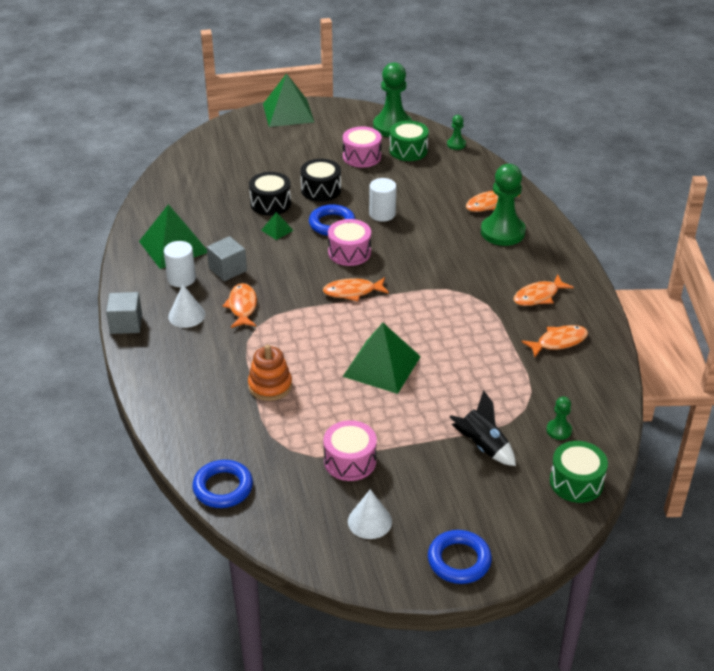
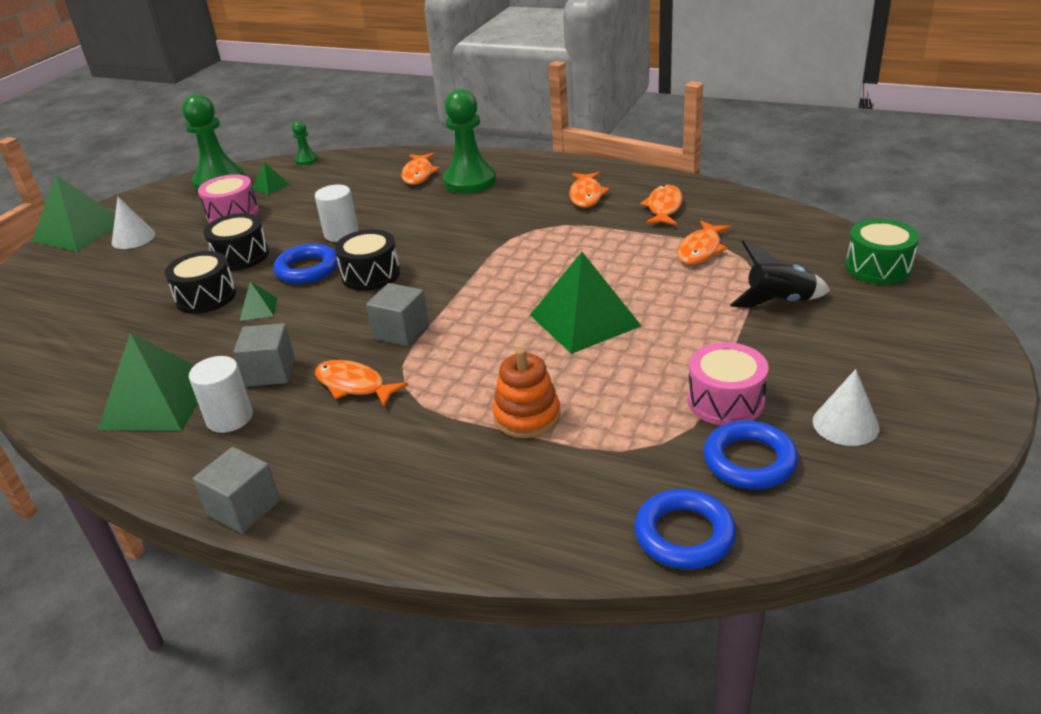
camera: 50 degrees left, 5 degrees down
white cone [168,285,205,328] -> white cone moved to [112,197,155,249]
orange fish [323,277,389,301] -> orange fish moved to [677,221,731,264]
pink drum [328,219,371,266] -> black drum [335,229,400,291]
green drum [389,120,429,161] -> green pyramid [252,162,289,195]
blue ring [428,530,492,584] -> blue ring moved to [703,420,798,489]
green pawn [546,396,572,440] -> none
none -> grey cube [366,283,429,346]

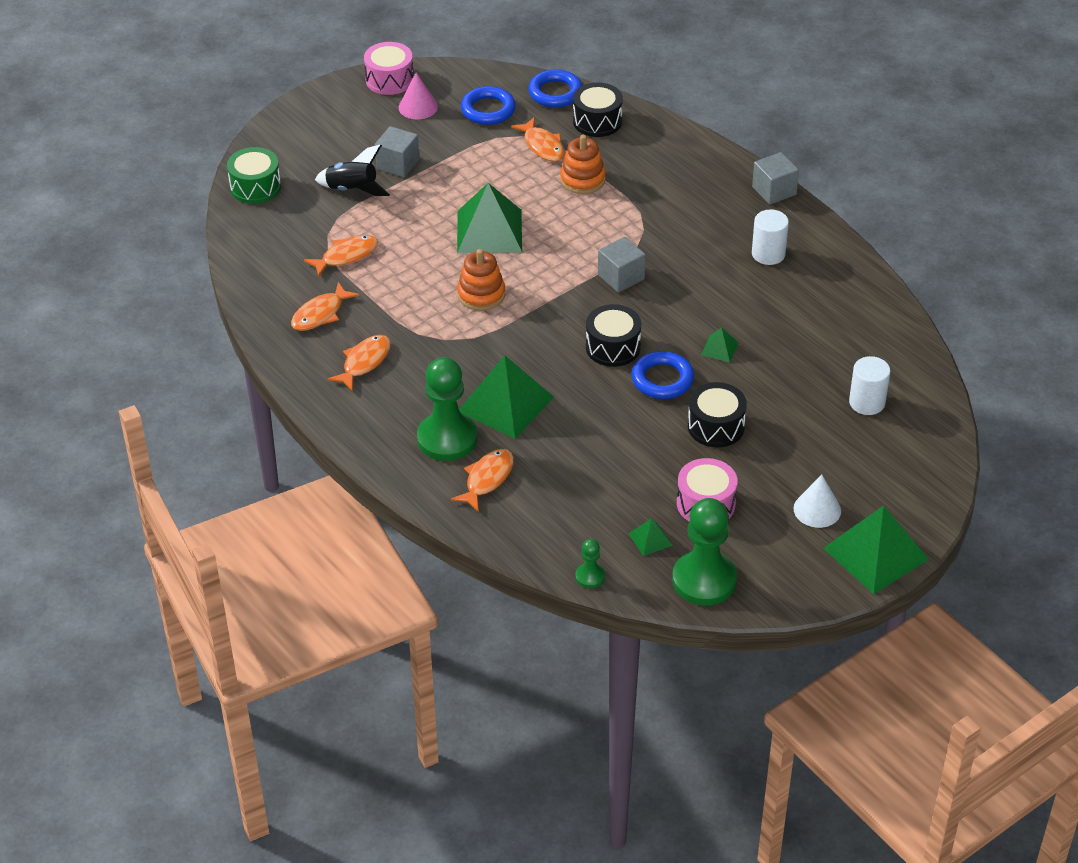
camera: 155 degrees left, 10 degrees up
green pyramid [98,333,198,431] -> green pyramid moved to [459,355,554,439]
black drum [165,251,236,314] -> black drum moved to [573,82,623,137]
grey cube [233,323,295,387] -> grey cube moved to [375,126,419,177]
white cylinder [315,184,359,242] -> white cylinder moved to [849,356,890,415]
orange fish [315,360,409,407] -> orange fish moved to [511,117,565,162]
pink drum [688,342,769,426] -> pink drum moved to [364,42,414,95]
white cone [813,369,879,446] -> pink cone [399,72,438,119]
none -> orange stacking toy [457,249,505,311]

